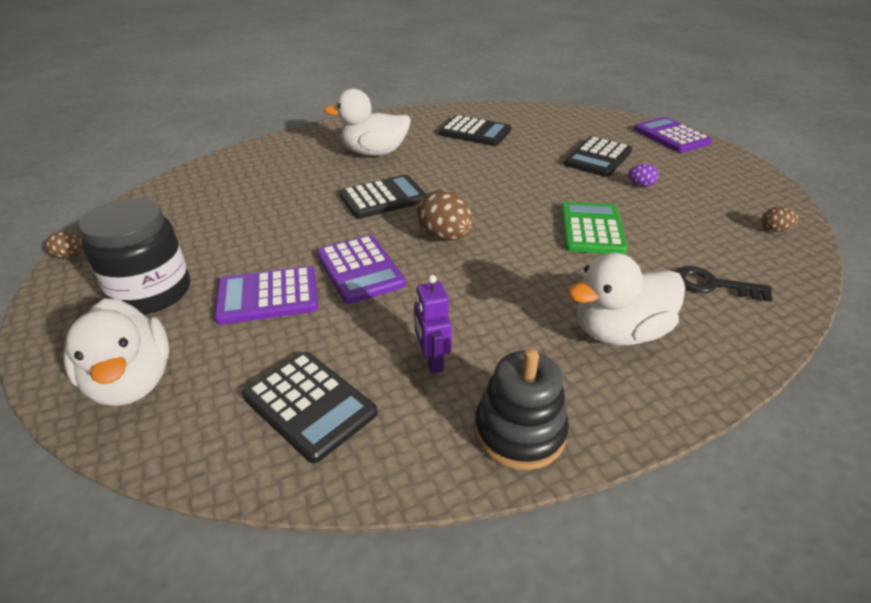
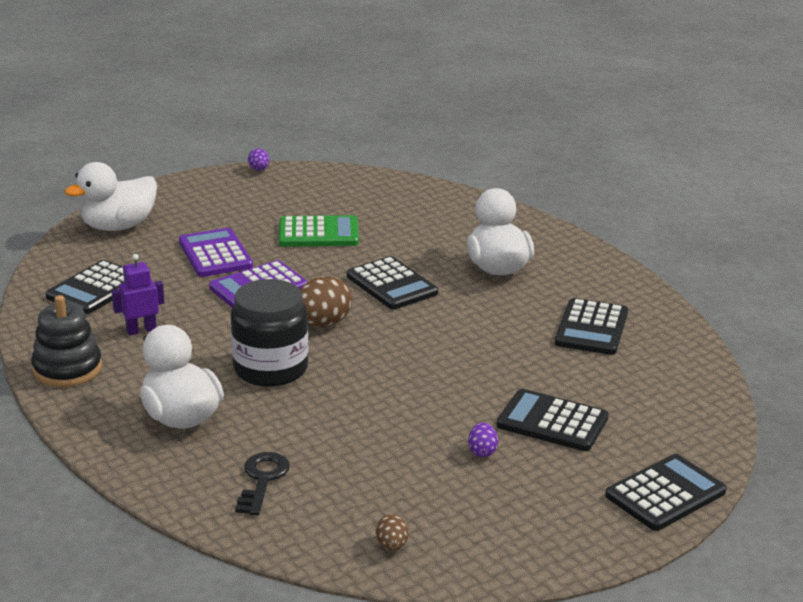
camera: 80 degrees right, 10 degrees down
brown egg [45,231,83,258] -> purple egg [248,148,270,171]
black jar [79,198,190,314] -> black jar moved to [231,279,308,387]
green calculator [561,202,628,254] -> green calculator moved to [279,215,359,247]
purple calculator [634,117,712,153] -> black calculator [605,454,726,531]

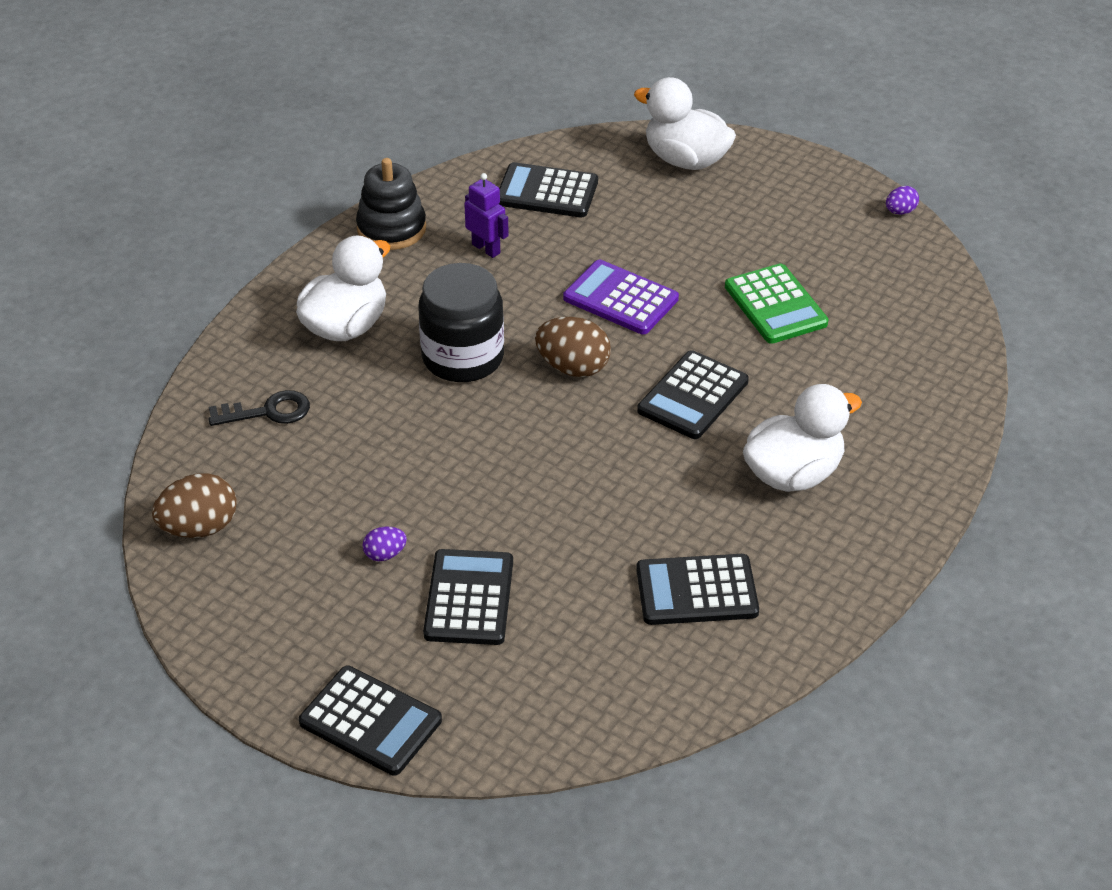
camera: 70 degrees right, 15 degrees up
purple calculator [179,228,253,277] -> none
brown egg [376,514,408,551] -> brown egg [152,473,237,538], size x1.91

